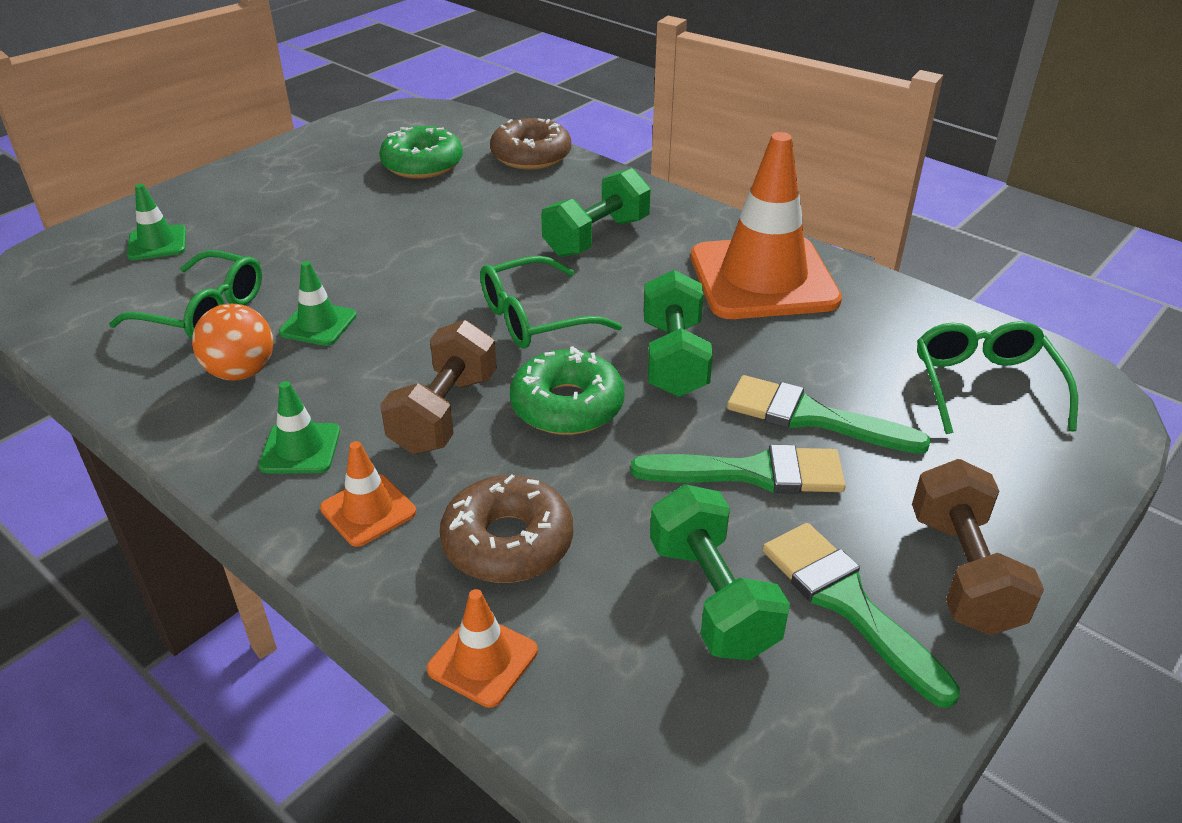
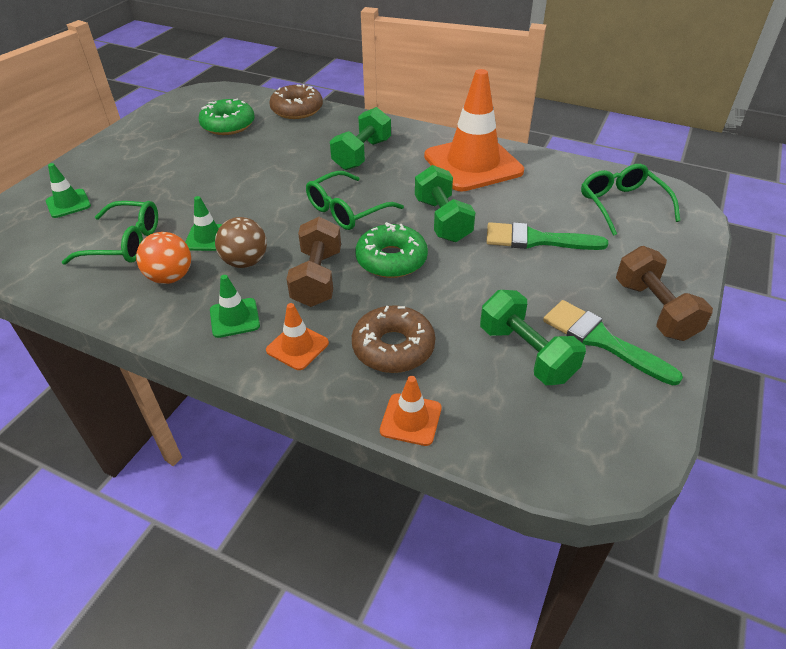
camera: 15 degrees left, 5 degrees up
green brush [631,444,846,494] -> none
none -> brown ball [215,217,267,268]

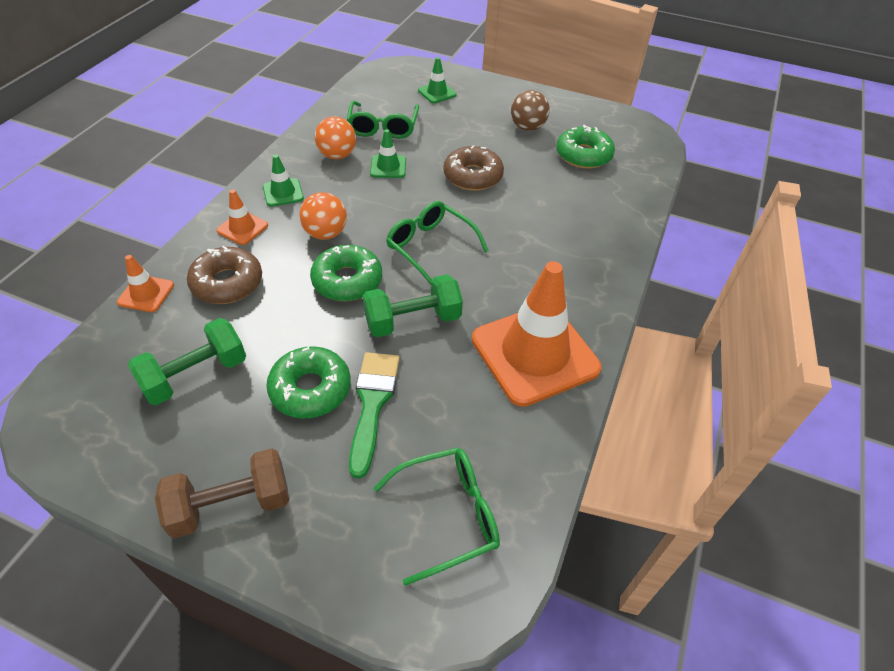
camera: 85 degrees right, 5 degrees up
brown ball [215,217,267,268] -> brown ball moved to [511,90,550,131]
brown donut [269,84,323,119] -> brown donut moved to [443,145,504,191]
brown dumbbell [287,217,341,307] -> orange ball [299,192,347,240]
green dumbbell [330,107,391,170] -> none
green brush [543,300,683,386] -> none
none -> green donut [266,346,351,419]

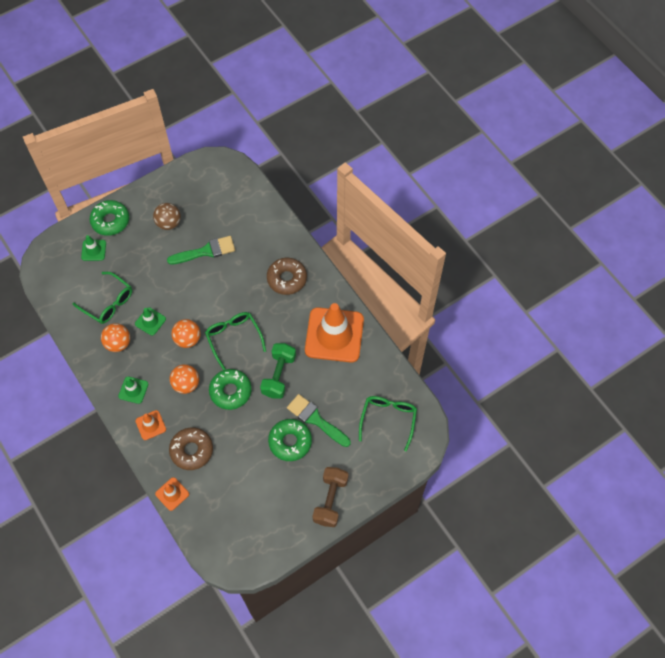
camera: 55 degrees left, 15 degrees up
green dumbbell [128,318,246,405] -> none
green glasses [386,201,489,284] -> green glasses turned 75 degrees clockwise [205,312,266,370]
brown donut [443,145,504,191] -> brown donut moved to [267,258,307,295]
green donut [556,125,615,169] -> green donut moved to [90,200,129,236]
none -> green brush [167,236,235,265]
none -> orange ball [171,319,201,348]

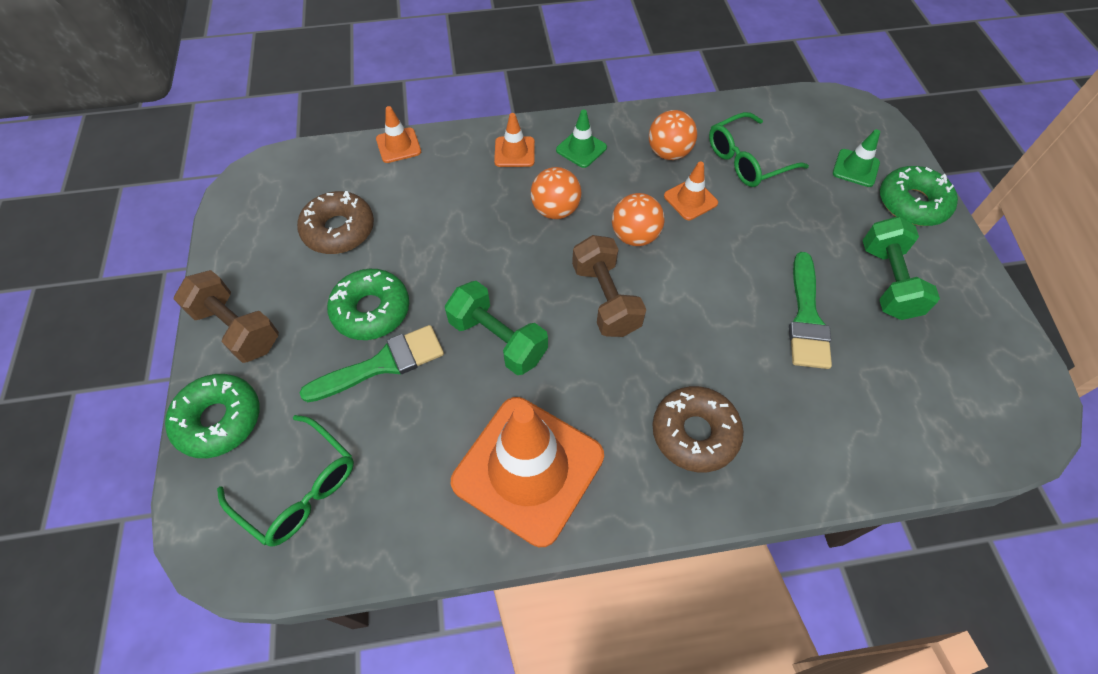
camera: 115 degrees right, 5 degrees down
green traffic cone [135,307,166,336] -> orange traffic cone [664,162,718,220]
brown ball [153,203,181,230] -> green dumbbell [863,217,940,320]
brown donut [169,427,213,470] -> brown donut moved to [297,191,374,254]
green glasses [205,312,266,370] -> brown dumbbell [572,235,646,337]
green donut [209,369,252,410] -> green donut moved to [165,374,260,458]

